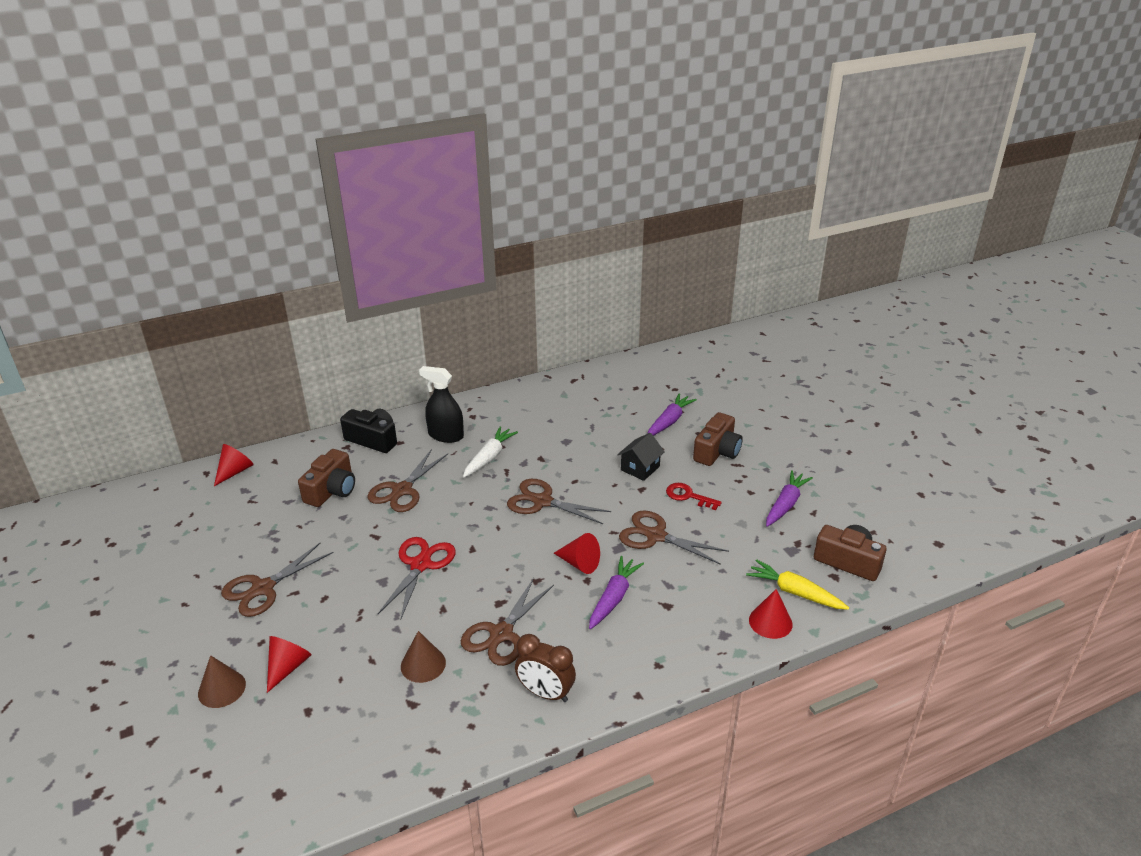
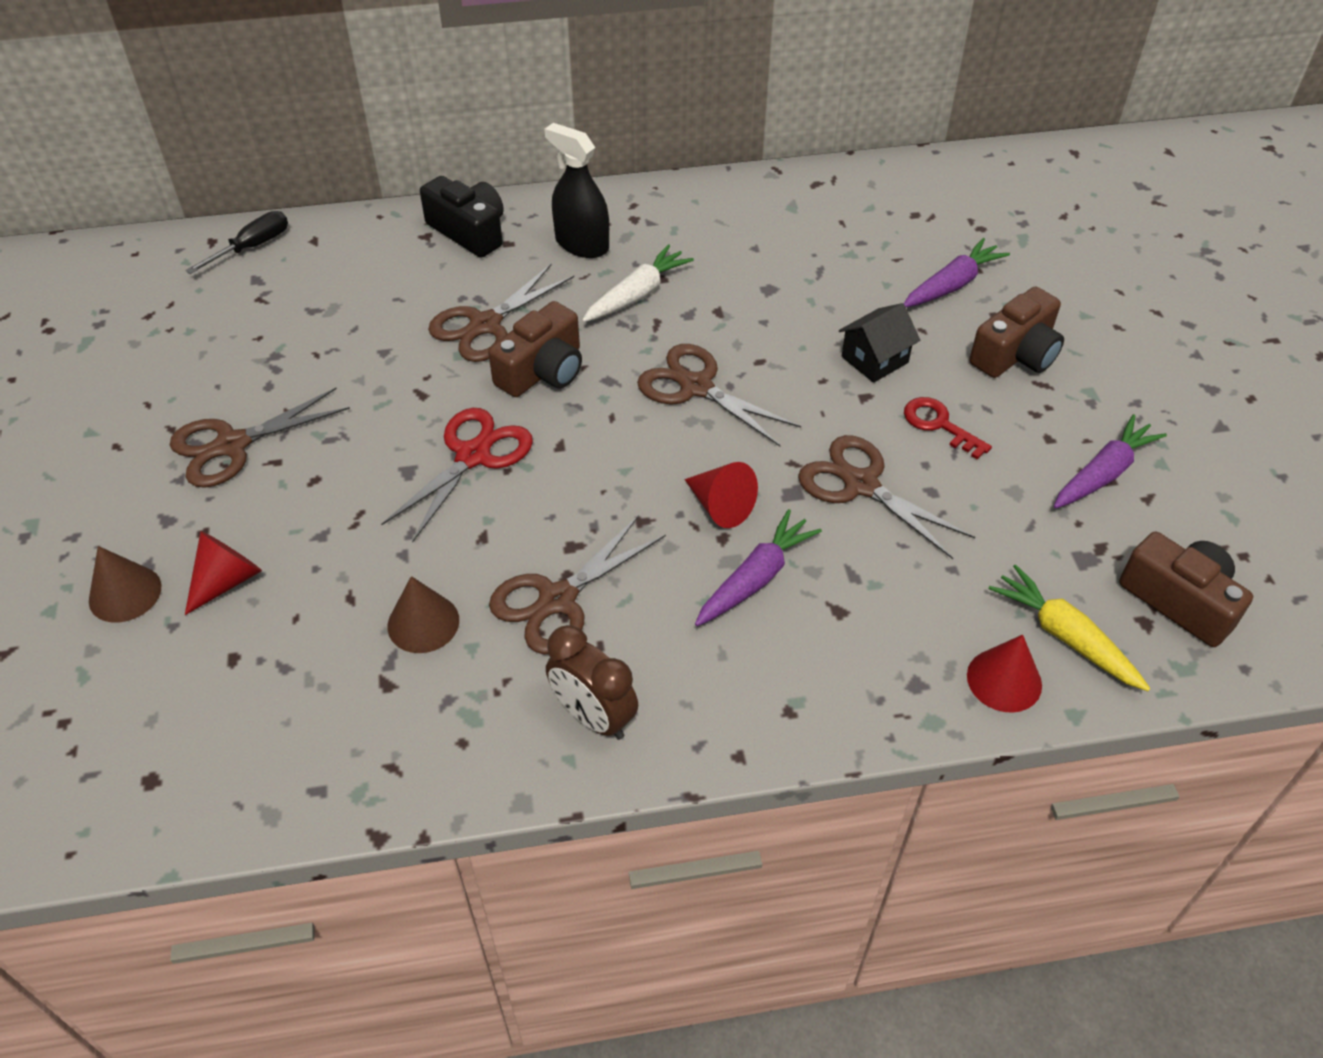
camera: 15 degrees right, 15 degrees up
red cone [214,444,254,486] -> black screwdriver [185,211,288,274]
brown camera [298,449,355,507] -> brown camera moved to [488,301,582,397]

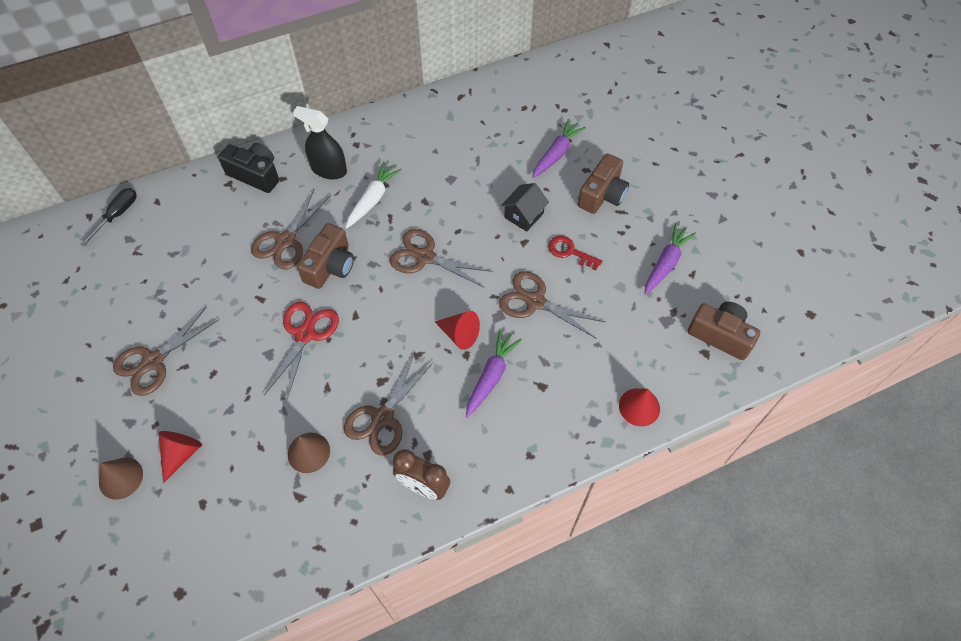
camera: 15 degrees left, 10 degrees up
yellow carrot [989,565,1150,691] -> none

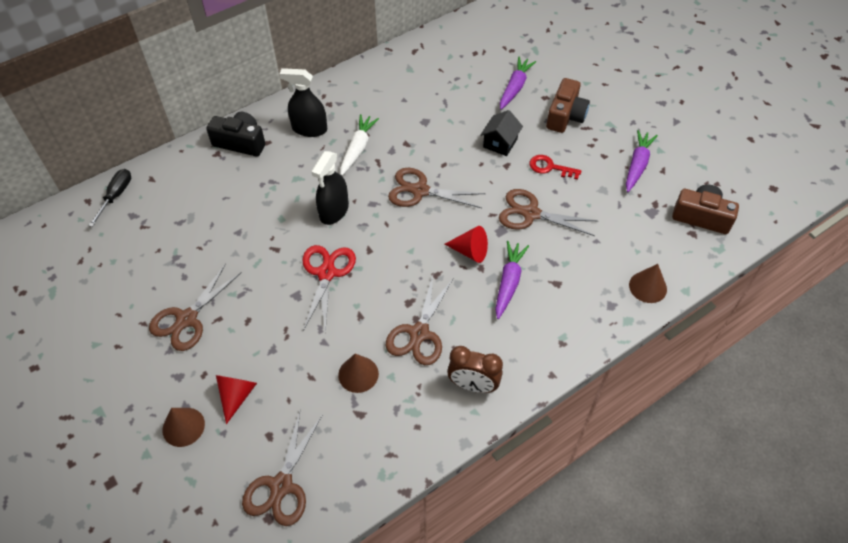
camera: 10 degrees left, 5 degrees down
brown scissors [251,190,331,269] -> brown scissors moved to [242,411,322,526]
brown camera [297,223,354,289] -> black spray bottle [311,151,349,225]
red cone [619,388,660,426] -> brown cone [629,264,667,303]

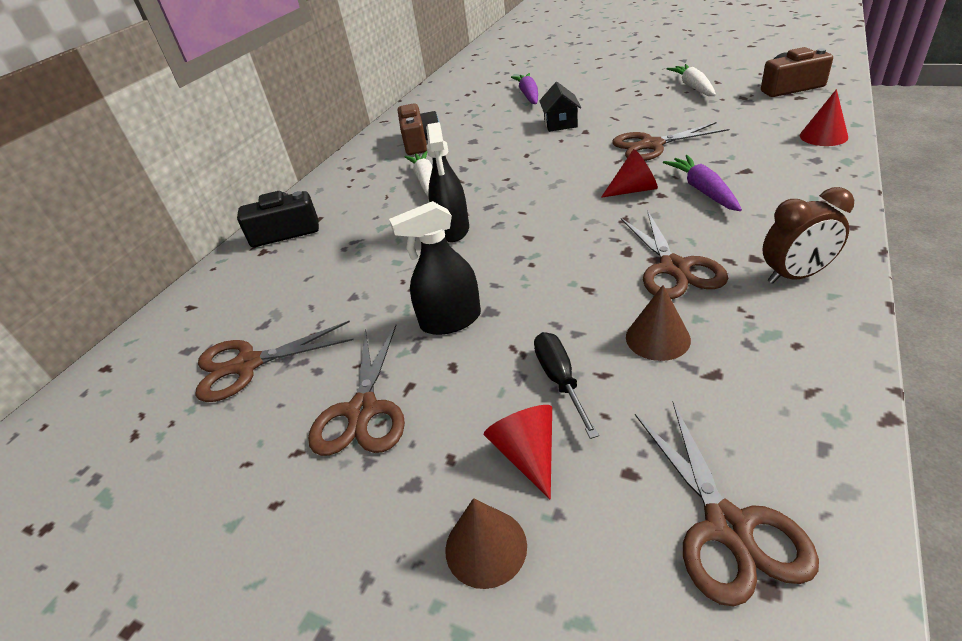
camera: 25 degrees left, 15 degrees down
black screwdriver [88,169,131,227] -> black screwdriver moved to [534,332,599,439]
black spray bottle [279,68,327,137] -> black spray bottle moved to [389,201,481,335]
red scissors [303,245,356,333] -> none
brown scissors [388,168,486,208] -> brown scissors moved to [196,321,354,402]
red key [529,155,581,180] -> none
brown camera [546,78,590,133] -> brown camera moved to [398,103,439,155]
purple carrot [626,130,658,192] -> white carrot [667,64,716,96]
brown cone [629,264,667,303] -> red cone [800,89,848,146]

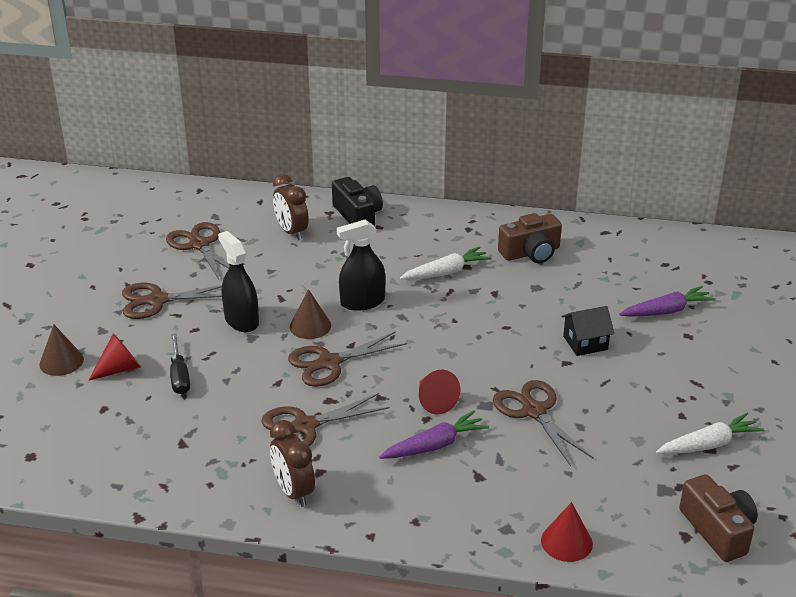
camera: 70 degrees right, 5 degrees down
black screwdriver [534,332,599,439] -> black screwdriver turned 105 degrees clockwise [170,333,190,394]
brown cone [626,285,691,361] -> brown cone moved to [289,289,331,339]
brown scissors [635,402,819,606] -> brown scissors moved to [288,331,407,387]
none -> brown clock [273,174,309,240]

